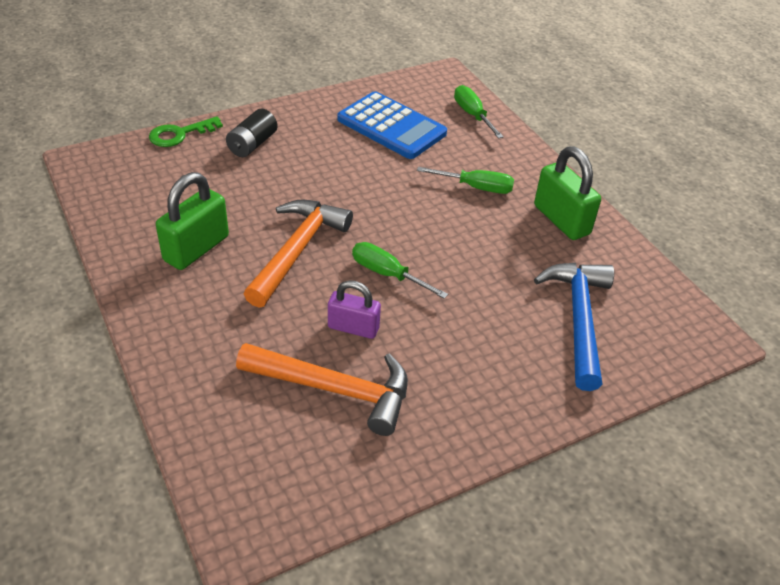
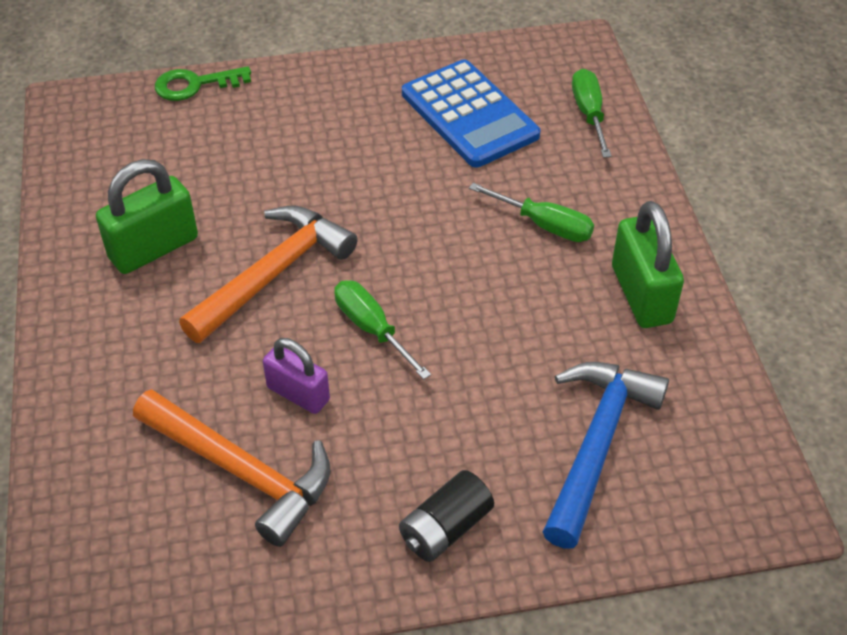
camera: 20 degrees right, 5 degrees up
black battery [226,109,278,157] -> black battery moved to [399,470,494,562]

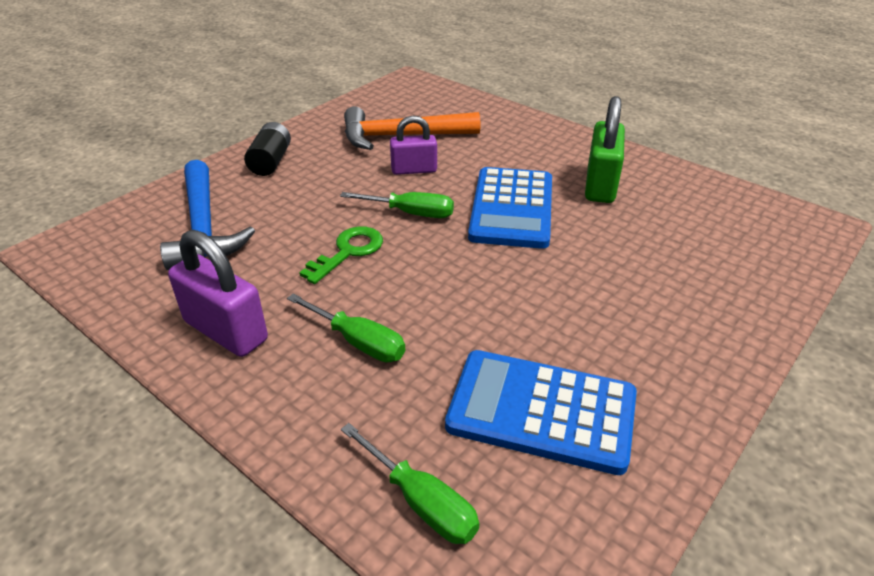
camera: 140 degrees right, 10 degrees down
green key [155,66,251,101] -> green key moved to [299,226,383,284]
orange hammer [179,206,358,343] -> blue calculator [468,167,552,249]
green screwdriver [469,183,594,242] -> green screwdriver turned 135 degrees counterclockwise [287,294,405,362]
green padlock [612,201,684,328] -> purple padlock [168,230,268,357]

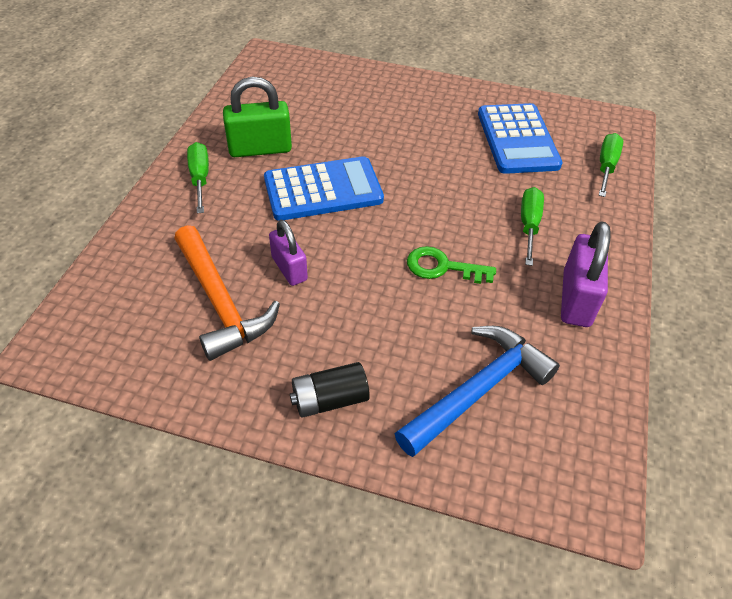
camera: 115 degrees left, 10 degrees up
green screwdriver [340,192,454,218] -> green screwdriver moved to [187,142,209,213]

